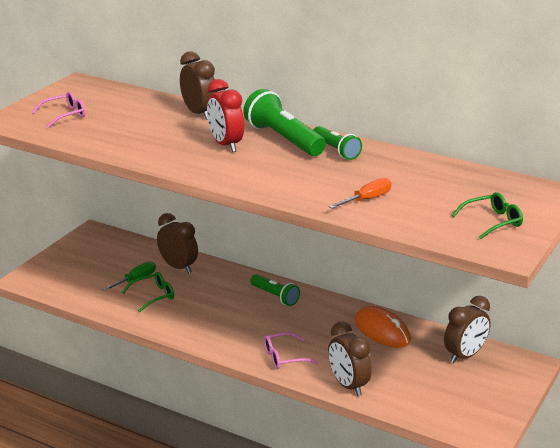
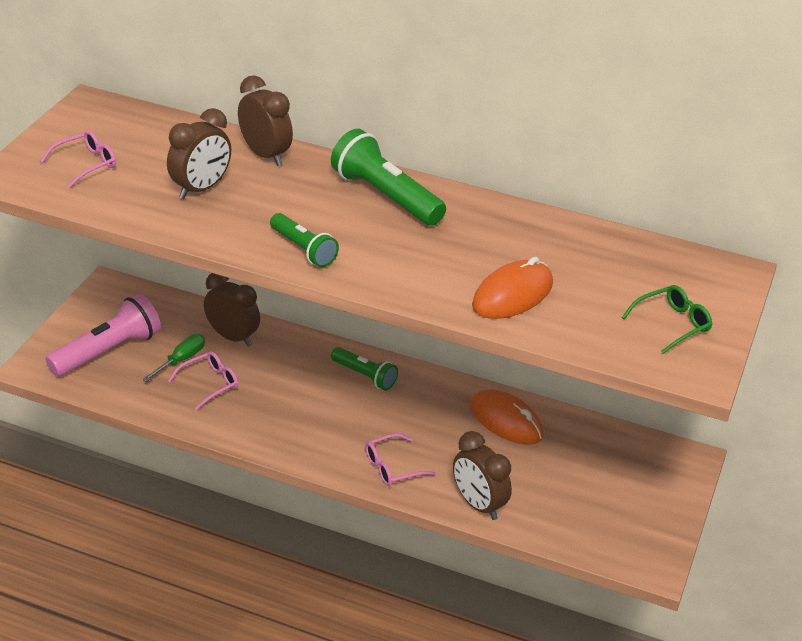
camera: 10 degrees left, 10 degrees up
green glasses [122,272,174,313] -> pink glasses [168,351,238,411]
red clock [207,79,244,152] -> none
green flashlight [313,126,362,160] -> green flashlight moved to [270,213,339,267]
orange screwdriver [329,178,391,209] -> orange mouse [472,257,553,319]
brown clock [444,296,491,363] -> brown clock moved to [167,108,231,199]
none -> pink flashlight [46,294,161,377]

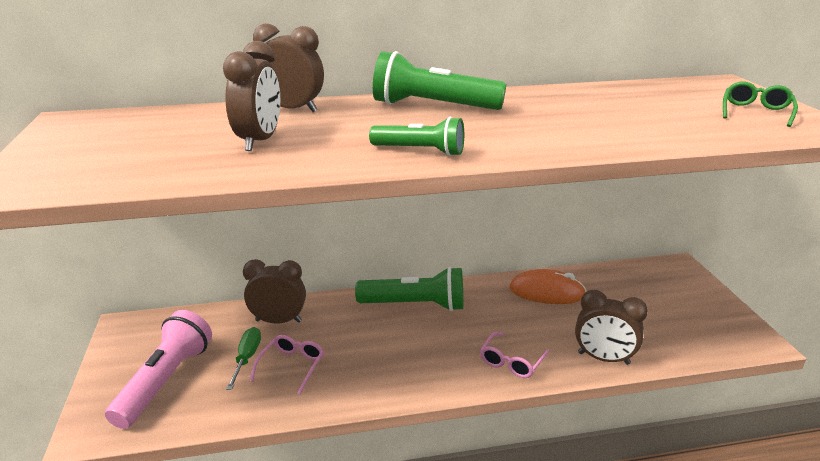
camera: 30 degrees left, 10 degrees down
pink glasses [40,130,116,188] -> none
green flashlight [331,347,398,391] -> green flashlight [355,267,464,311], size x1.64
orange mouse [472,257,553,319] -> none

